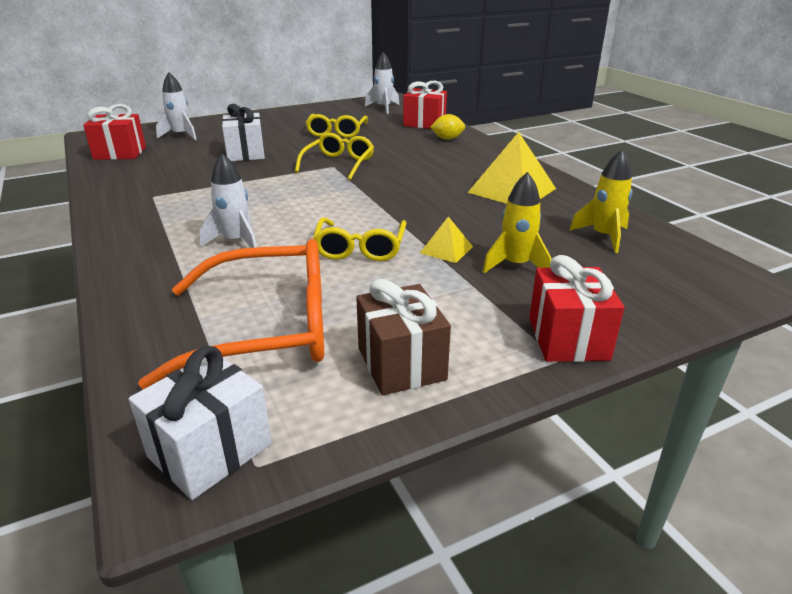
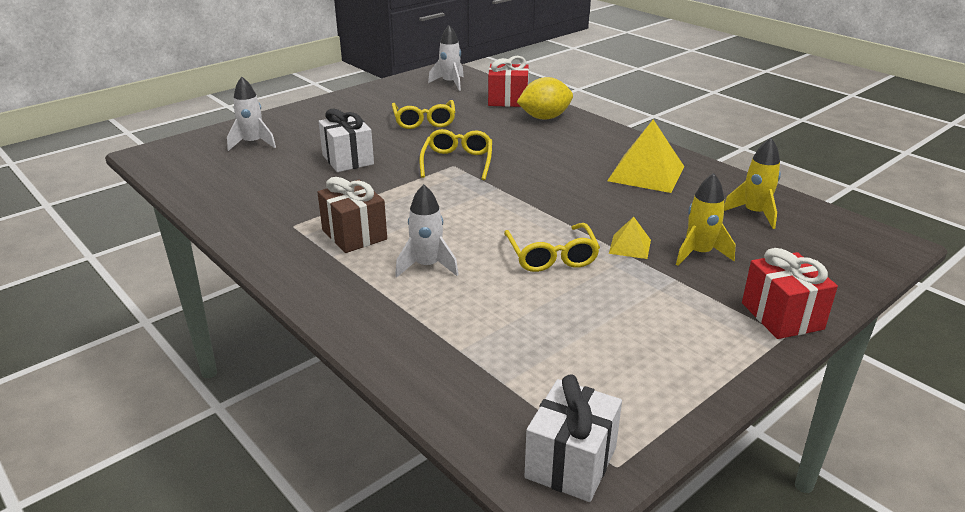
camera: 15 degrees left, 0 degrees up
red gift [83,104,146,160] -> none
orange glasses [138,239,324,389] -> none
brown gift [356,279,451,395] -> brown gift moved to [317,177,387,253]
yellow lemon [430,114,465,140] -> yellow lemon [517,77,573,120], size x1.61

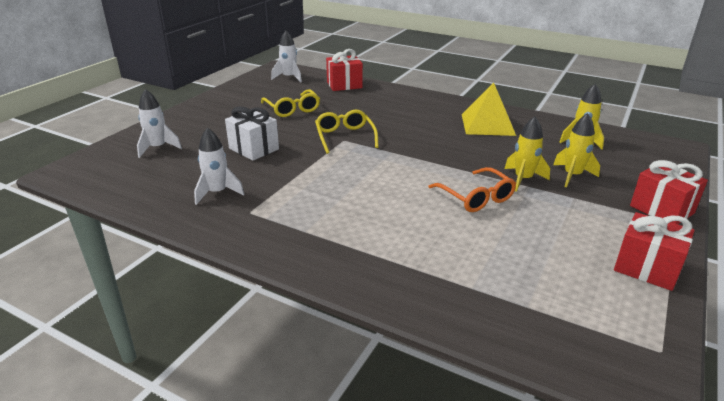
camera: 20 degrees left, 0 degrees up
brown gift [317,177,387,253] -> none
white rocket [395,184,459,277] -> white rocket moved to [194,127,245,205]
yellow glasses [504,223,600,272] -> orange glasses [428,167,516,212]
yellow lemon [517,77,573,120] -> none
white gift [524,374,622,502] -> none
yellow pyramid [609,217,651,259] -> yellow rocket [505,117,550,192]
none -> red gift [614,212,695,291]

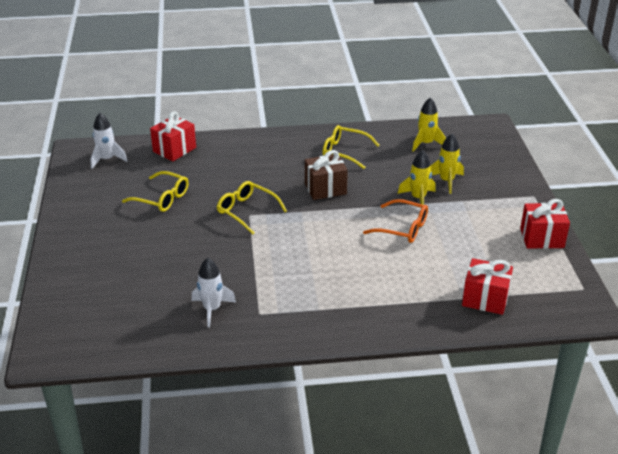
camera: 35 degrees left, 5 degrees up
white rocket [137,89,182,158] -> none
white gift [225,106,279,161] -> none
yellow pyramid [462,82,516,136] -> yellow glasses [323,125,380,169]
red gift [630,160,708,224] -> red gift moved to [462,258,513,315]
none -> brown gift [305,150,348,200]

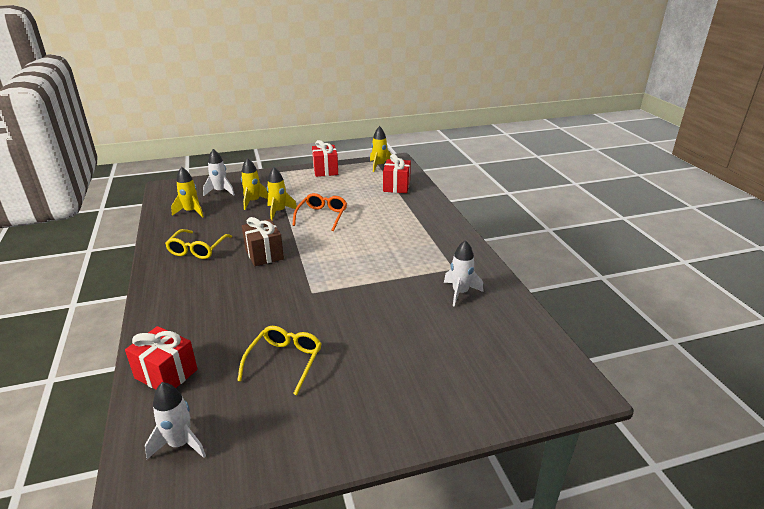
camera: 100 degrees left, 5 degrees down
yellow glasses [217,181,287,235] -> none
none -> white rocket [203,149,235,196]
none -> yellow rocket [370,126,391,172]

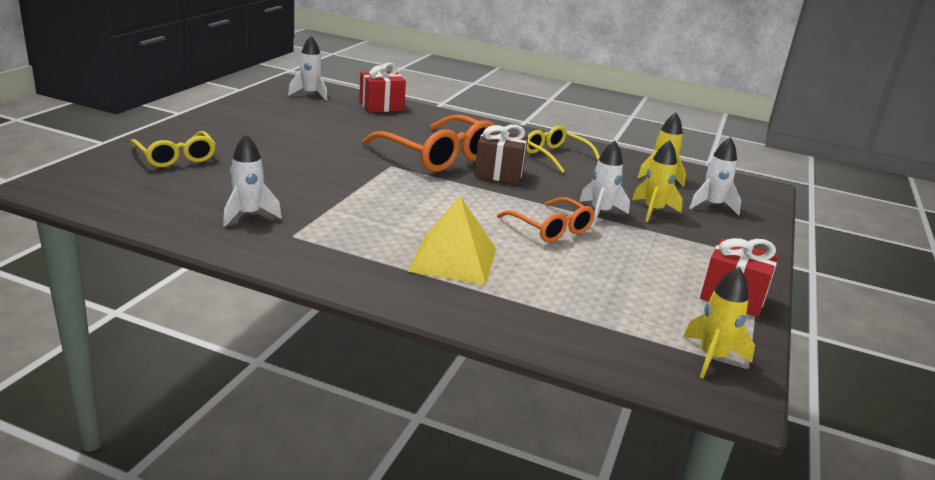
camera: 125 degrees right, 5 degrees down
yellow glasses [237,326,322,395] -> yellow glasses moved to [131,131,216,167]
yellow rocket [267,167,297,220] -> white rocket [579,140,630,224]
red gift [383,154,411,193] -> none
none -> orange glasses [362,115,494,172]
none -> yellow pyramid [408,196,496,285]

